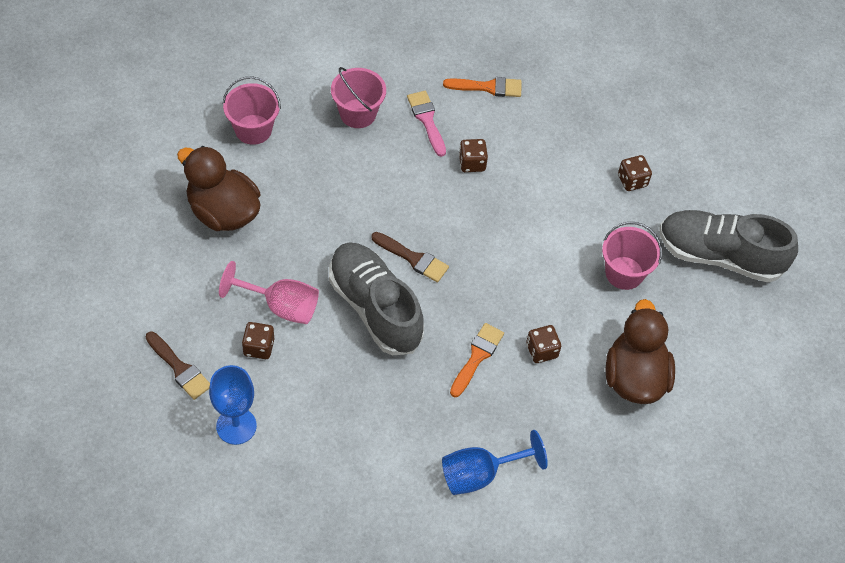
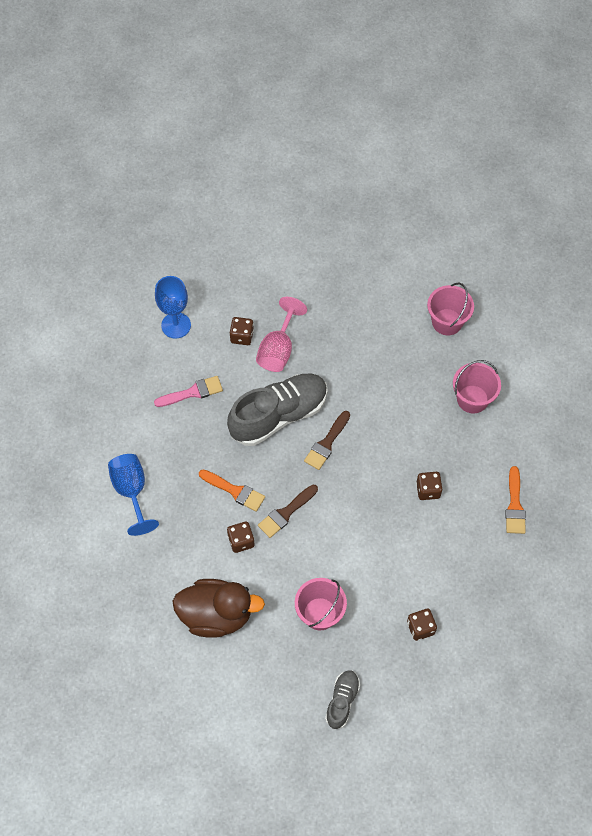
camera: 95 degrees right, 5 degrees up
brown brush [146,332,210,400] -> brown brush moved to [258,485,318,538]
brown duck [177,146,261,231] -> none
pink brush [407,91,446,157] -> pink brush moved to [154,376,223,407]
grey shoe [659,210,798,282] -> grey shoe [325,670,360,729], size x0.50

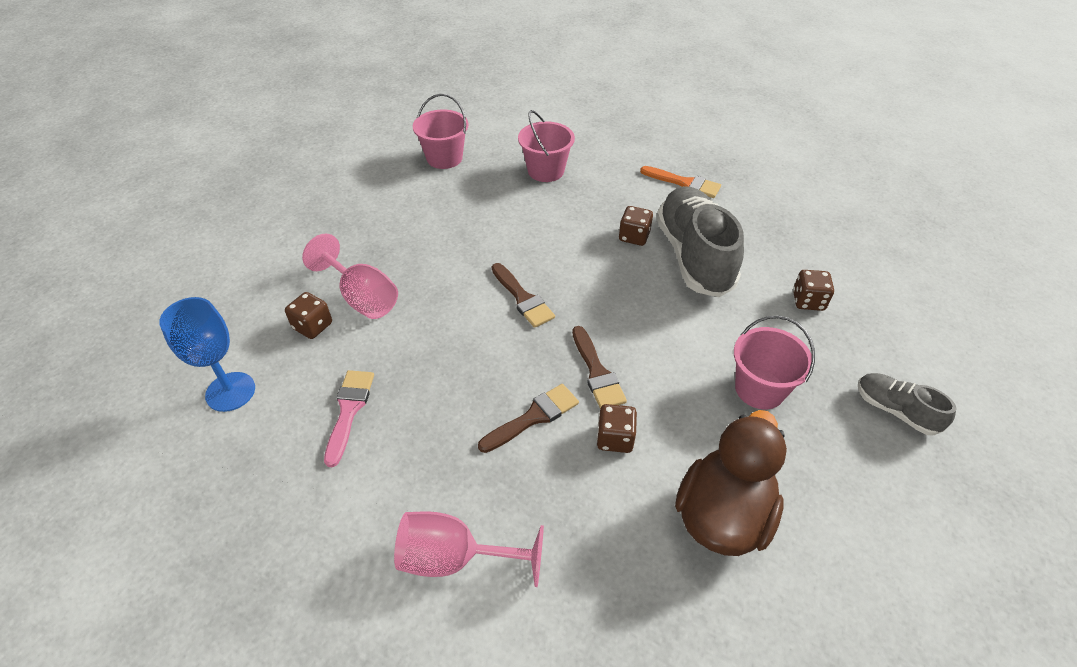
camera: 65 degrees left, 15 degrees down
blue goblet [108,454,159,536] -> pink goblet [394,512,544,587]
orange brush [199,470,265,512] -> brown brush [478,384,579,453]
grey shoe [227,374,328,446] -> grey shoe moved to [657,186,744,297]

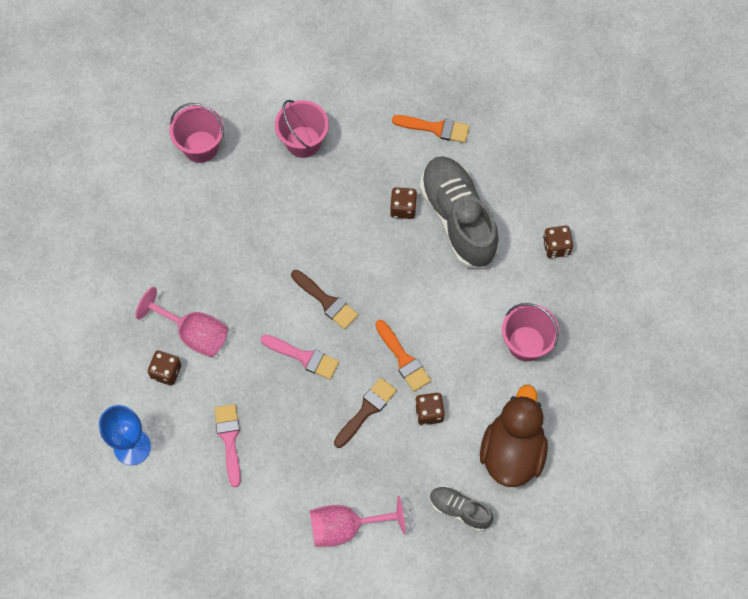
camera: 15 degrees left, 20 degrees up
brown brush [572,326,627,408] -> orange brush [375,320,431,392]
grey shoe [858,373,956,436] -> grey shoe moved to [430,486,493,531]
none -> pink brush [261,335,339,380]

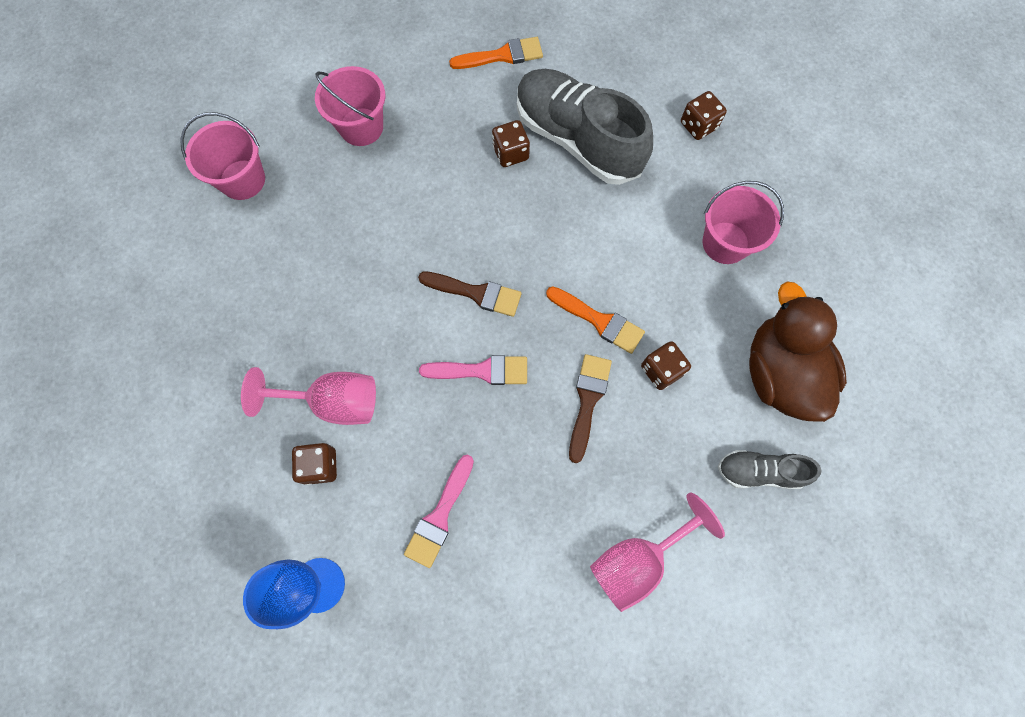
camera: 25 degrees left, 5 degrees up
pink brush [214,404,241,487] -> pink brush turned 120 degrees counterclockwise [404,454,474,568]

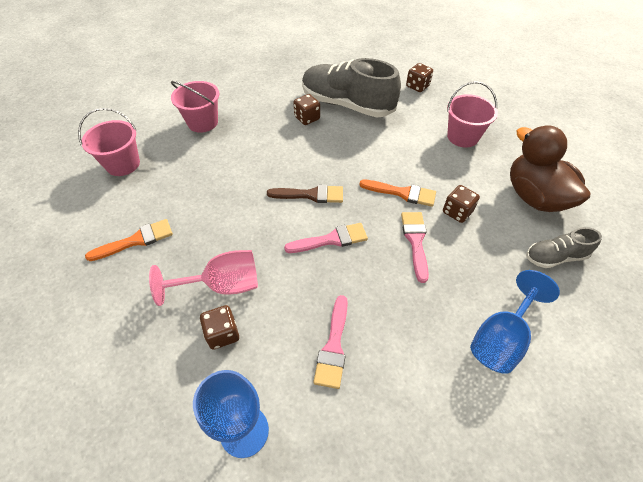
camera: 15 degrees left, 20 degrees down
orange brush [449,37,543,69] -> orange brush moved to [85,219,173,261]
brown brush [569,354,612,463] -> pink brush [401,212,429,283]
pink goblet [590,492,725,612] -> blue goblet [470,270,560,374]

